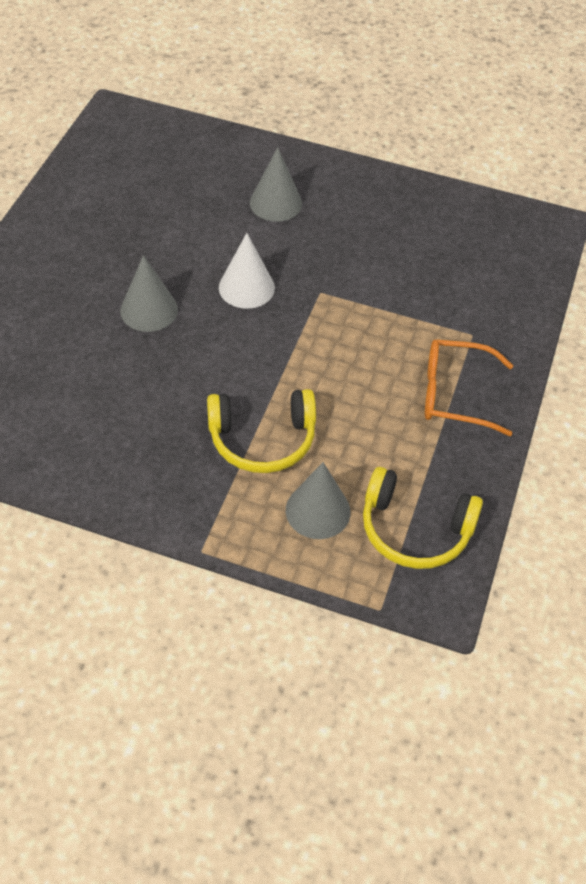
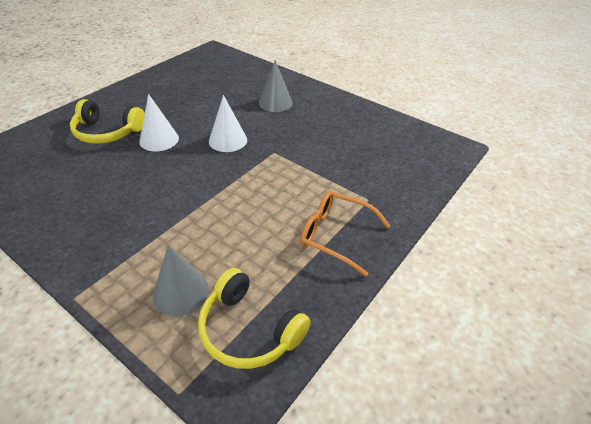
camera: 20 degrees right, 10 degrees down
grey cone [120,255,178,332] -> white cone [139,94,179,151]
yellow headphones [207,389,316,473] -> yellow headphones moved to [70,99,145,144]

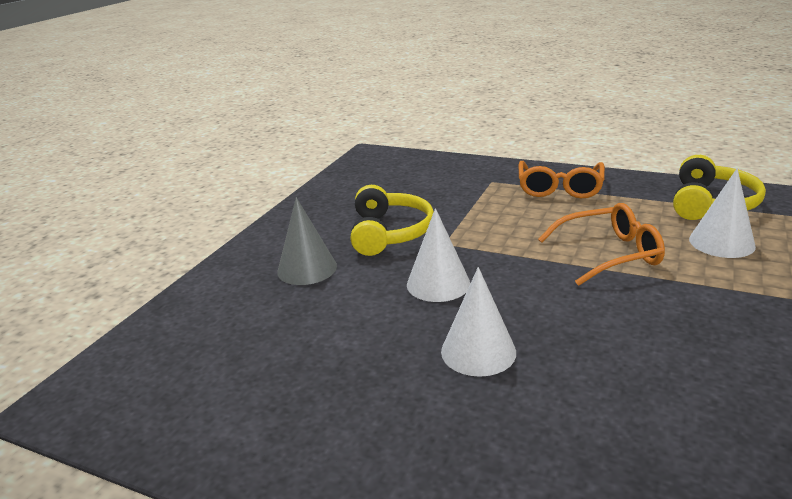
camera: 100 degrees left, 15 degrees down
yellow headphones [70,99,145,144] -> yellow headphones moved to [351,185,434,256]
grey cone [153,245,209,316] -> white cone [689,168,756,258]
none -> orange glasses [538,203,665,286]

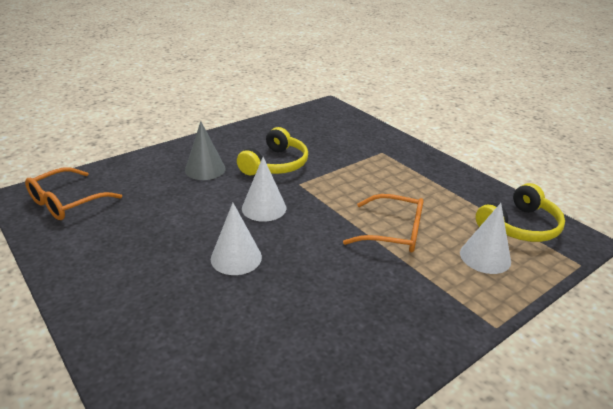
camera: 25 degrees right, 5 degrees up
orange glasses [519,161,605,198] -> orange glasses moved to [25,167,122,220]

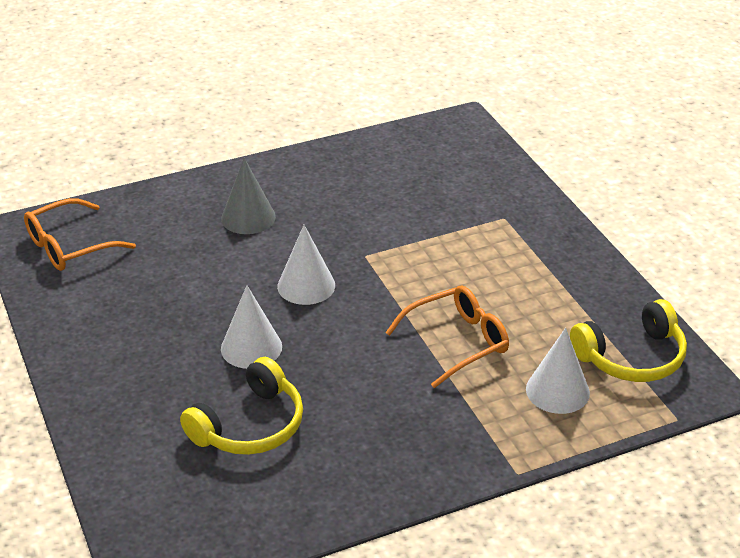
camera: 15 degrees right, 5 degrees up
yellow headphones [237,127,308,175] -> yellow headphones moved to [180,357,303,455]
orange glasses [343,194,424,253] -> orange glasses turned 60 degrees counterclockwise [385,286,509,388]

